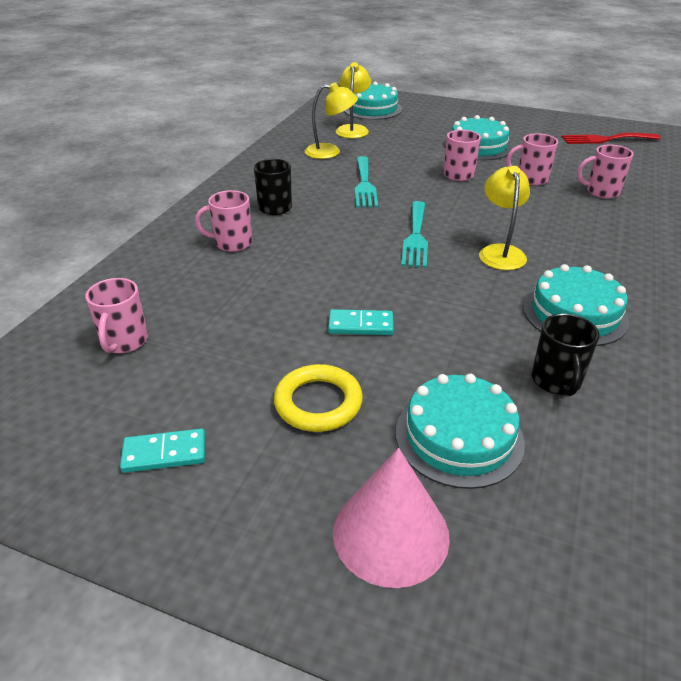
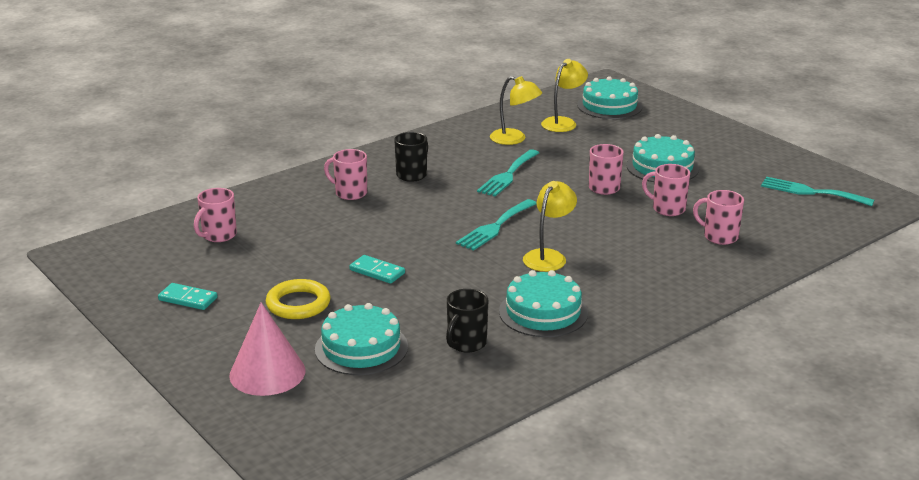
camera: 30 degrees right, 10 degrees down
red fork [562,133,661,144] -> turquoise fork [761,177,874,206]

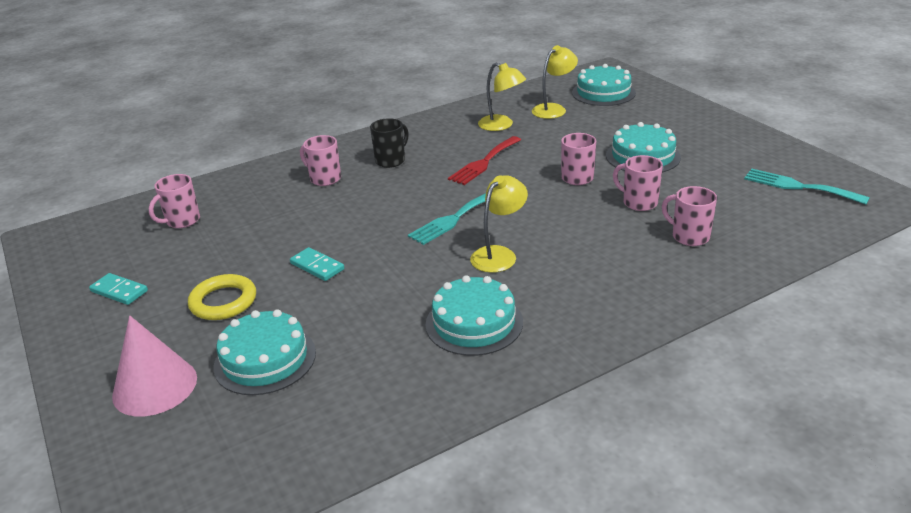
camera: 10 degrees right, 5 degrees up
black mug [446,289,488,352] -> none
turquoise fork [477,149,539,196] -> red fork [448,136,521,185]

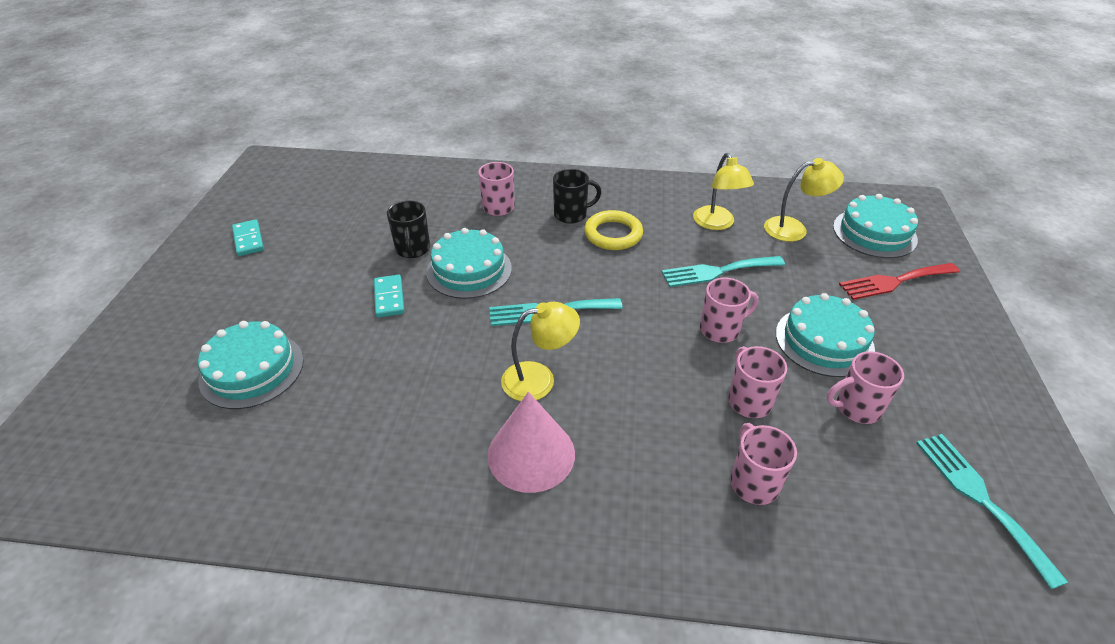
camera: 35 degrees right, 10 degrees up
pink cone [112,315,197,417] -> pink cone moved to [487,392,575,493]
pink mug [149,174,200,228] -> pink mug moved to [827,351,904,424]
yellow ring [188,274,256,320] -> yellow ring moved to [584,210,643,250]
turquoise cake [426,275,523,356] -> turquoise cake moved to [426,228,512,299]
red fork [448,136,521,185] -> red fork moved to [839,263,960,300]
none -> black mug [387,200,430,258]
none -> turquoise fork [662,256,785,287]

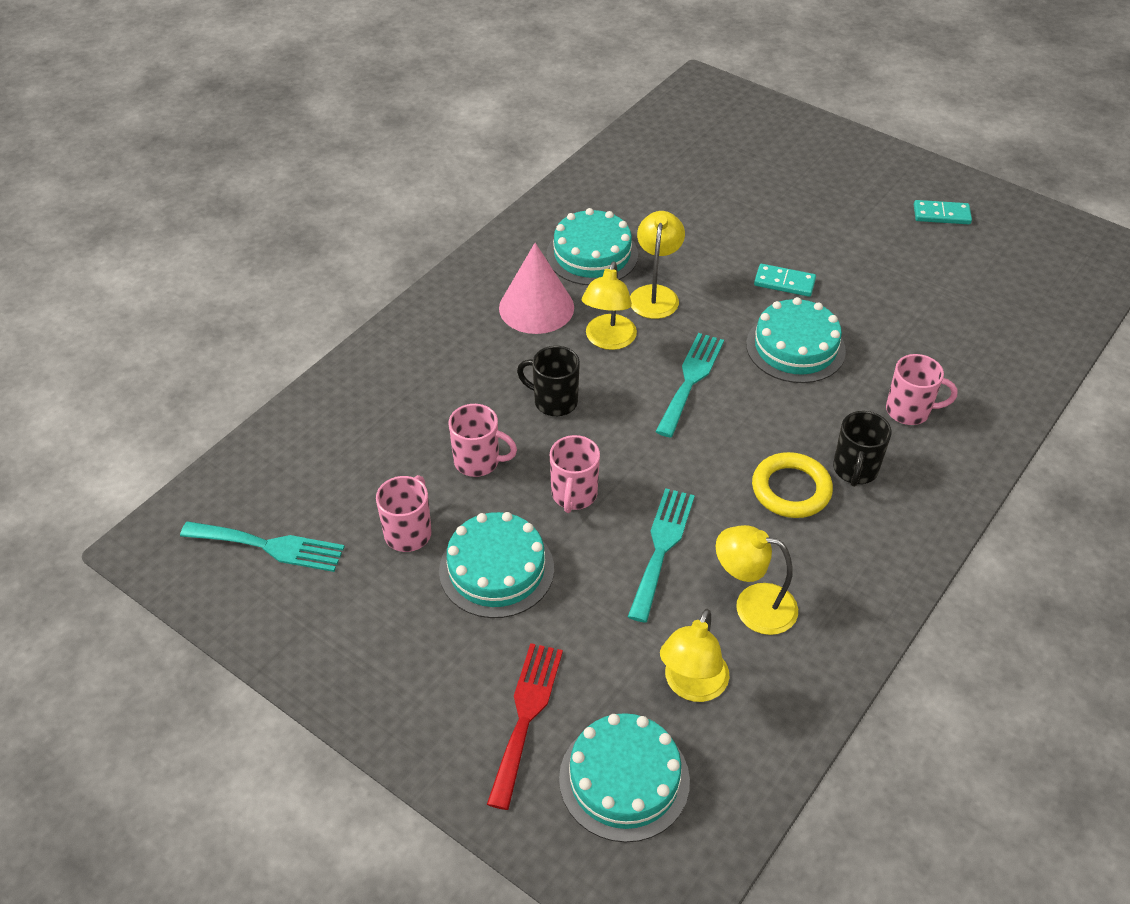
camera: 120 degrees right, 5 degrees up
turquoise cake [198,321,304,409] -> turquoise cake moved to [546,208,638,285]
black mug [387,200,430,258] -> black mug moved to [517,346,580,416]
pink mug [730,423,797,505] -> none
none -> yellow lamp [630,211,685,319]

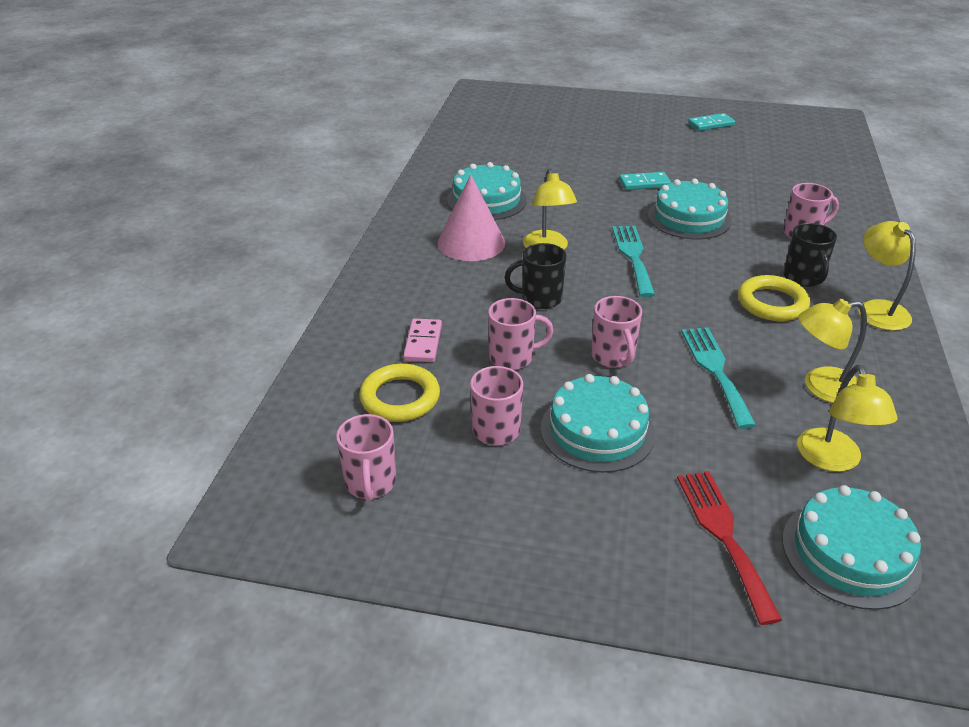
camera: 25 degrees left, 10 degrees down
turquoise fork [180,521,345,572] -> pink mug [336,414,396,502]
yellow lamp [630,211,685,319] -> yellow lamp moved to [858,221,916,331]
none -> yellow ring [359,364,440,422]
none -> pink domino [403,318,442,362]

